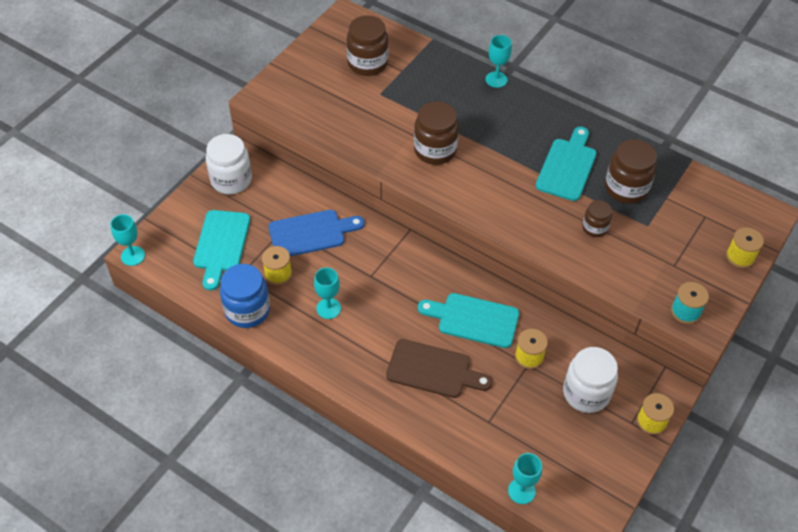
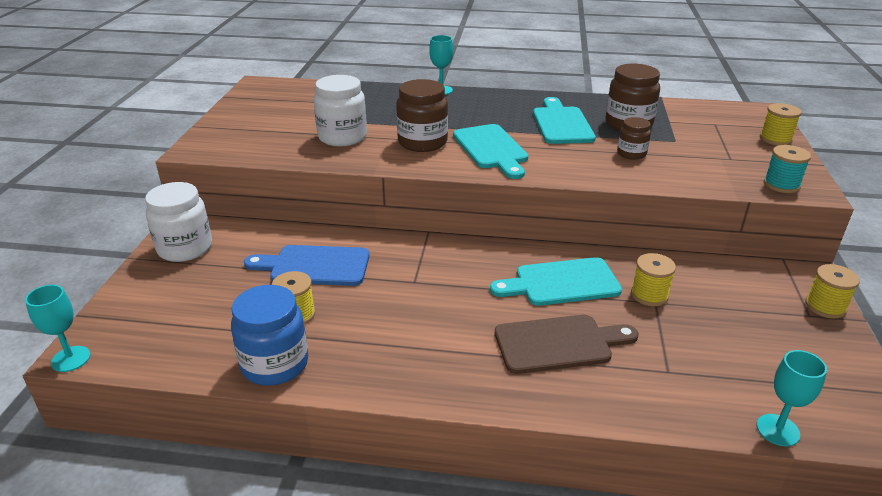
camera: 25 degrees left, 20 degrees down
turquoise cutting board [193,210,250,291] -> turquoise cutting board moved to [453,124,528,179]
blue cutting board [268,210,365,256] -> blue cutting board turned 135 degrees counterclockwise [244,245,370,286]
turquoise goblet [314,267,341,319] -> none
brown jar [347,16,388,76] -> none
white jar [563,347,618,413] -> white jar moved to [314,75,367,146]

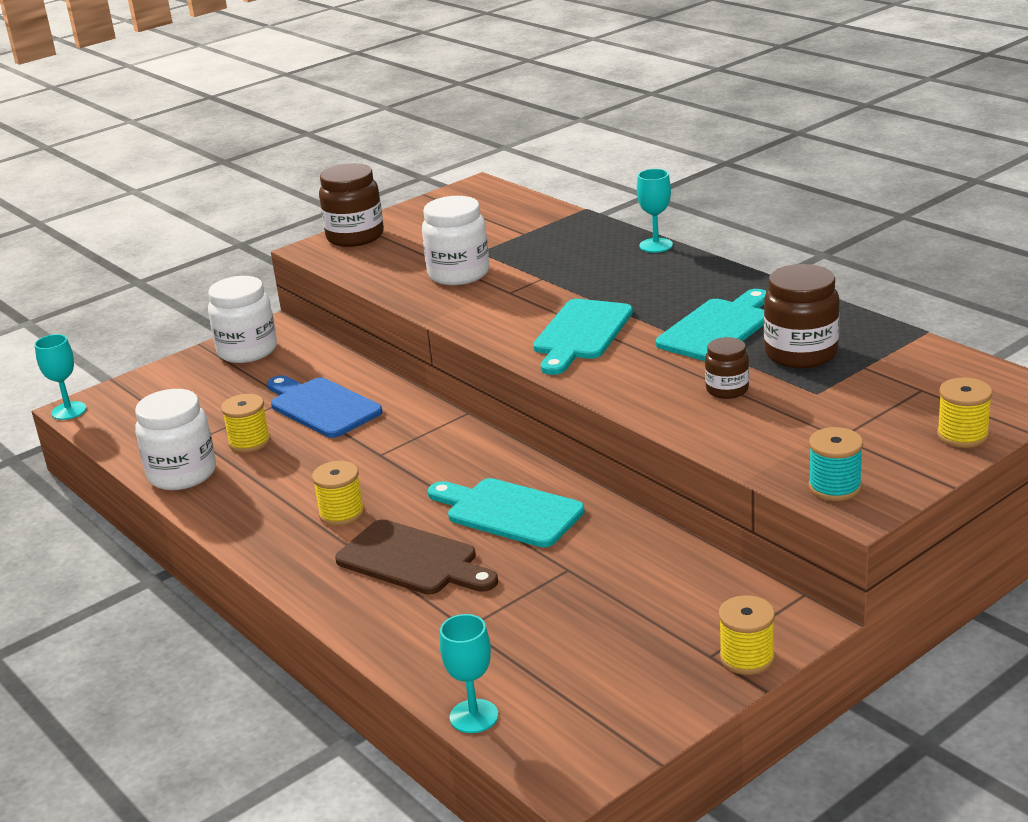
camera: 45 degrees right, 5 degrees down
blue jar [231,285,308,386] -> white jar [135,389,216,490]
brown jar [396,79,448,152] -> brown jar moved to [319,163,384,247]
yellow spool [631,253,676,306] -> yellow spool moved to [312,461,365,526]

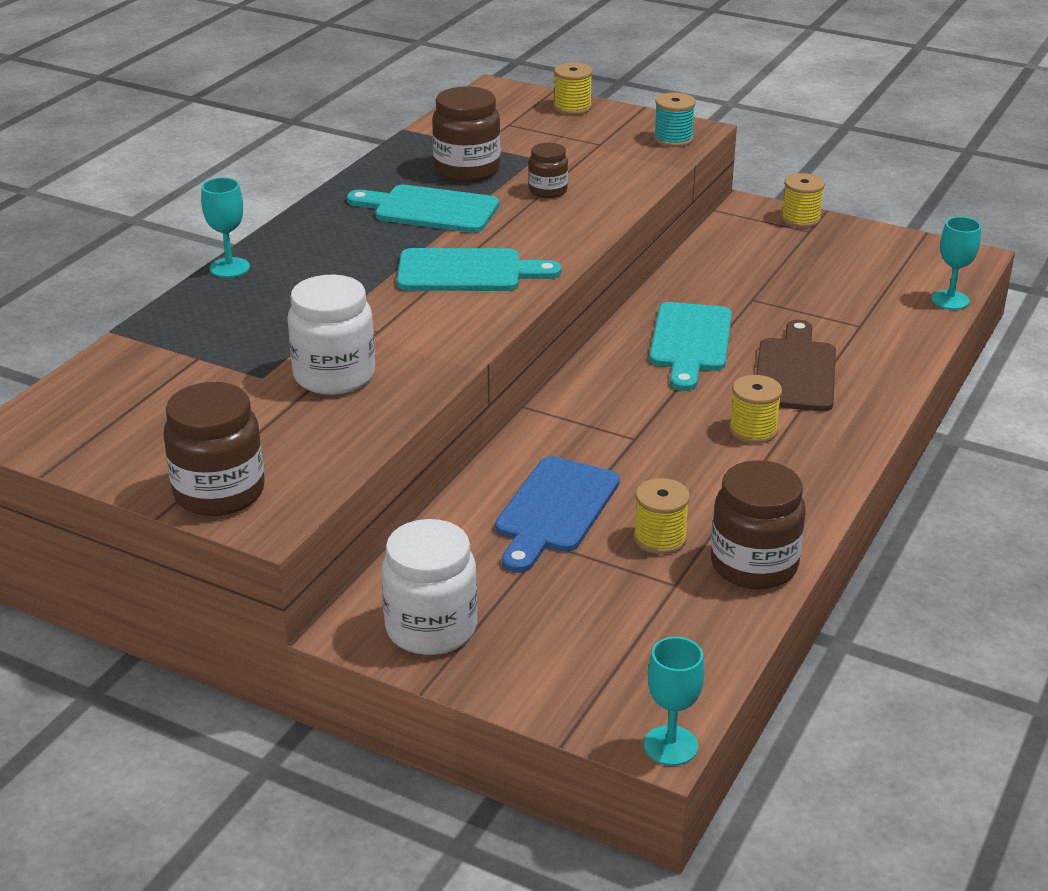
camera: 115 degrees left, 5 degrees up
white jar [135,389,216,490] -> brown jar [711,460,806,590]

